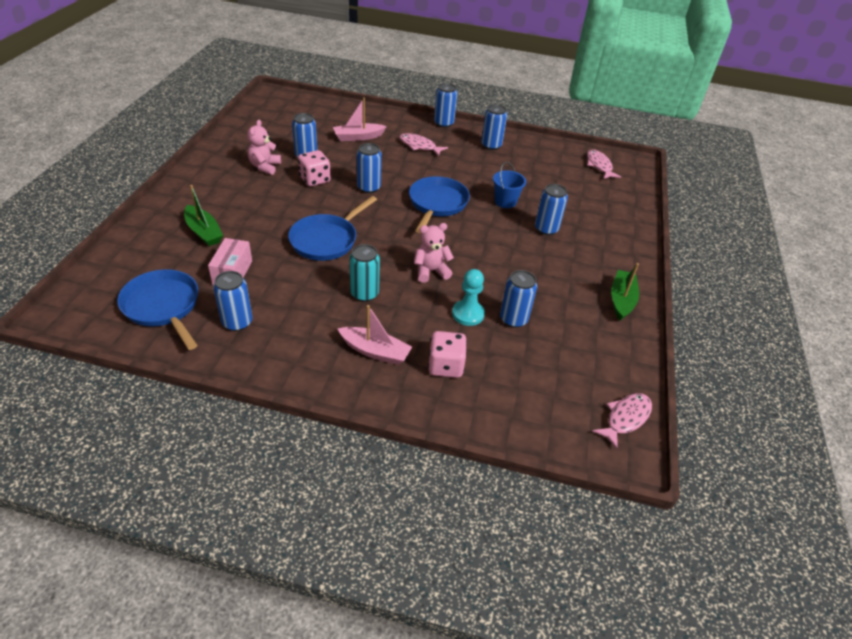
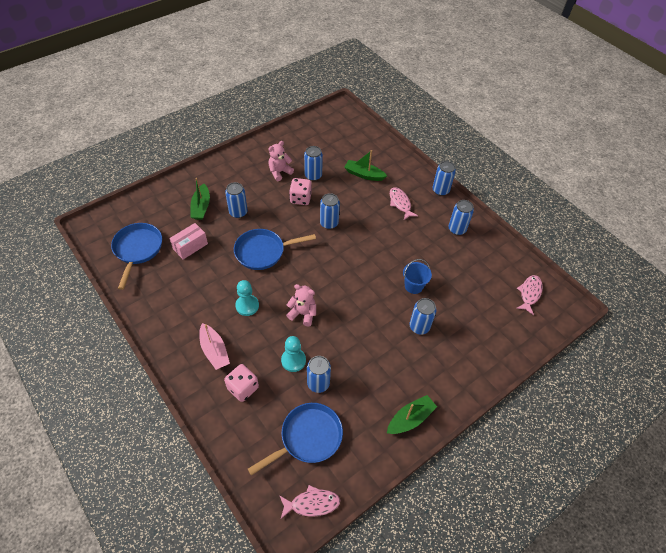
camera: 40 degrees right, 10 degrees up
blue can [213,271,253,331] -> blue can moved to [225,182,248,218]
pink boat [333,97,387,141] -> green boat [344,150,387,181]
turquoise can [349,244,380,302] -> turquoise pawn [235,280,259,316]
blue pan [409,176,470,233] -> blue pan moved to [248,403,343,475]

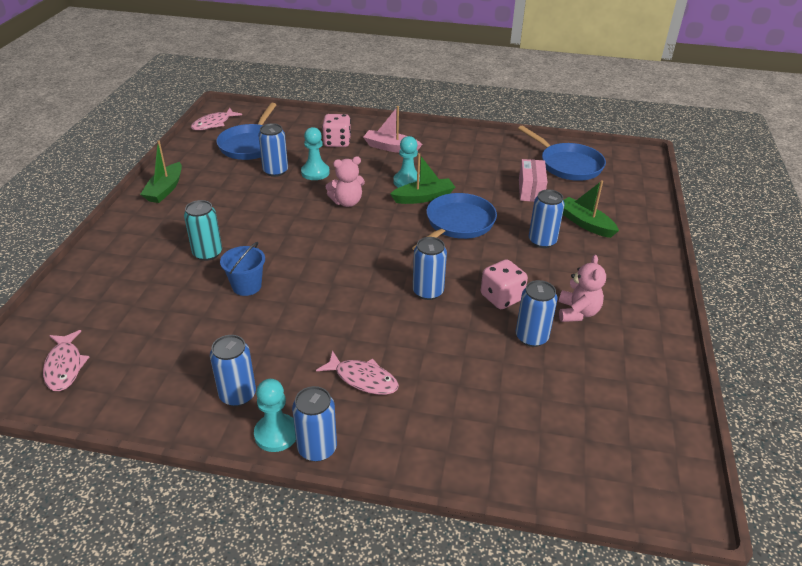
camera: 140 degrees right, 15 degrees down
green boat [344,150,387,181] -> green boat moved to [390,153,455,204]
blue can [409,298,436,334] -> turquoise can [184,200,222,261]
none -> turquoise pawn [254,379,296,452]

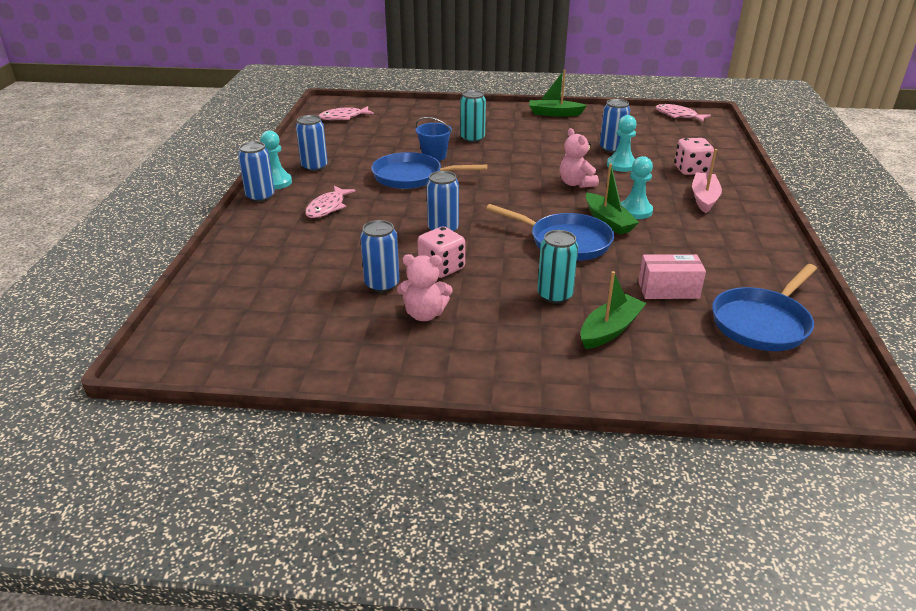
camera: 85 degrees right, 5 degrees down
blue pan [216,103,277,160] -> blue pan moved to [371,152,487,189]
blue can [529,189,565,248] -> turquoise can [537,230,578,304]

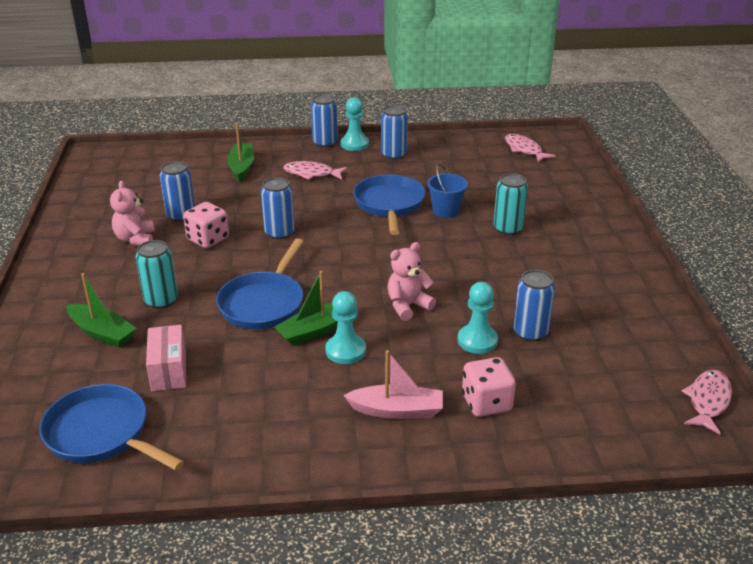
camera: 80 degrees right, 0 degrees up
green boat [529,70,587,117] -> green boat moved to [227,123,254,182]

